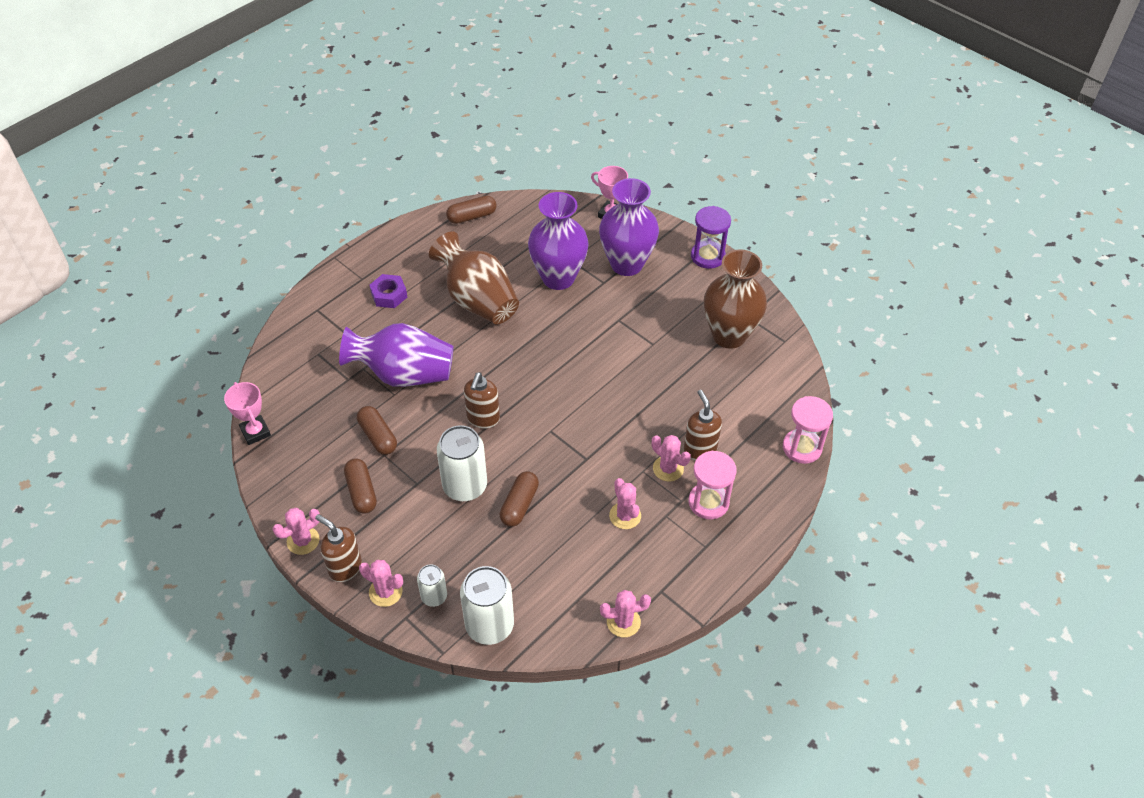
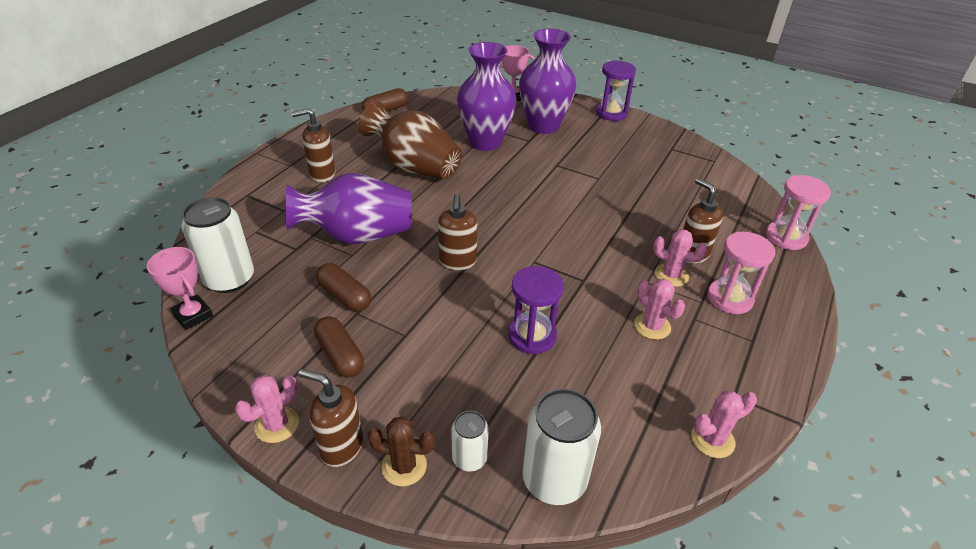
camera: 15 degrees left, 10 degrees down
pink cactus [359,560,403,607] -> brown cactus [367,416,435,486]
purple nut [369,274,407,308] -> brown soap dispenser [291,108,335,182]
white can [437,425,487,501] -> white can moved to [181,197,254,293]
brown capsule [500,471,539,527] -> purple hourglass [508,266,564,354]
brown vase [704,249,767,349] -> none

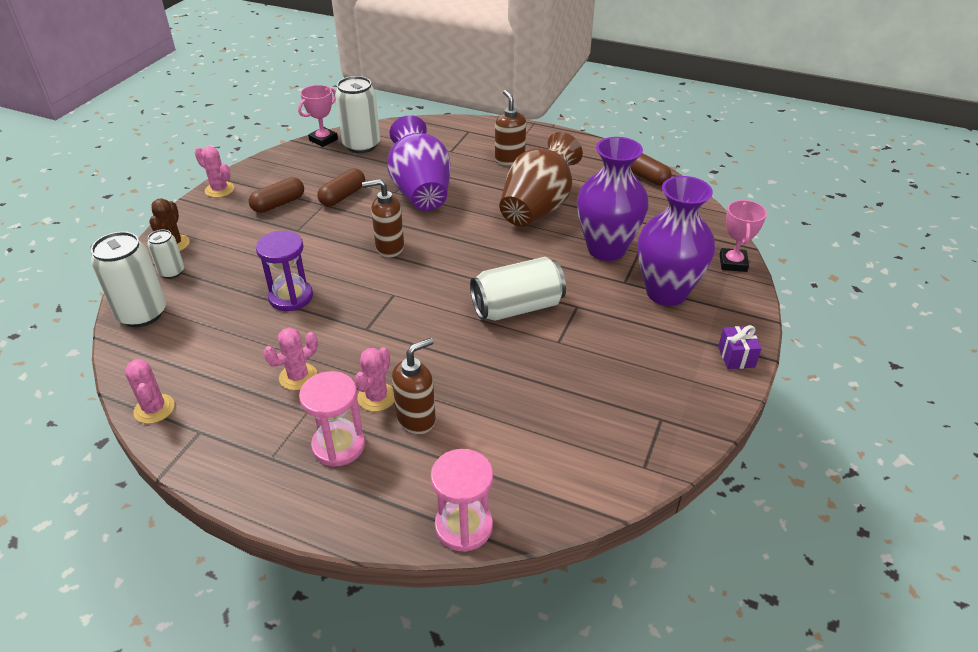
camera: 85 degrees right, 0 degrees up
brown soap dispenser [299,369,363,467] -> none
purple hourglass [596,60,636,121] -> purple gift [718,325,762,369]
none -> white can [470,257,566,321]

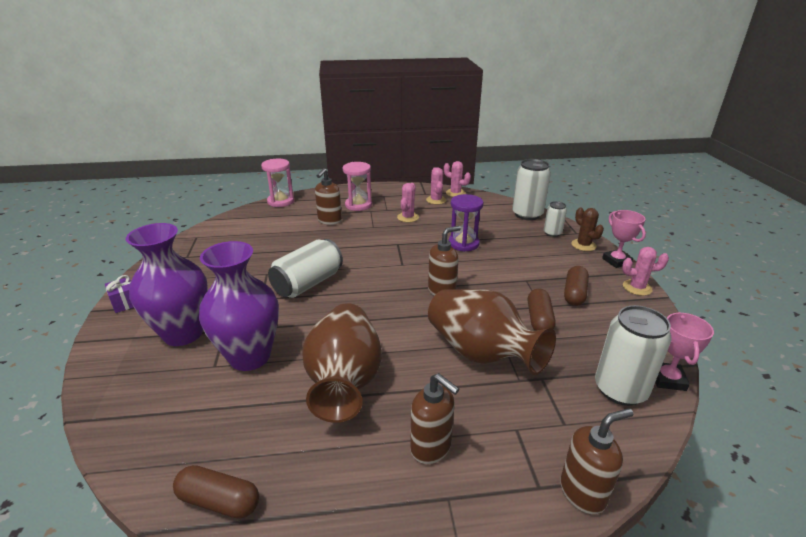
camera: 150 degrees right, 10 degrees down
pink cactus [355,347,395,412] -> pink cactus moved to [426,167,446,205]
purple vase [387,115,450,211] -> brown vase [428,289,556,375]
pink trophy [719,200,767,272] -> pink trophy moved to [602,210,646,268]
none -> brown soap dispenser [560,408,633,514]

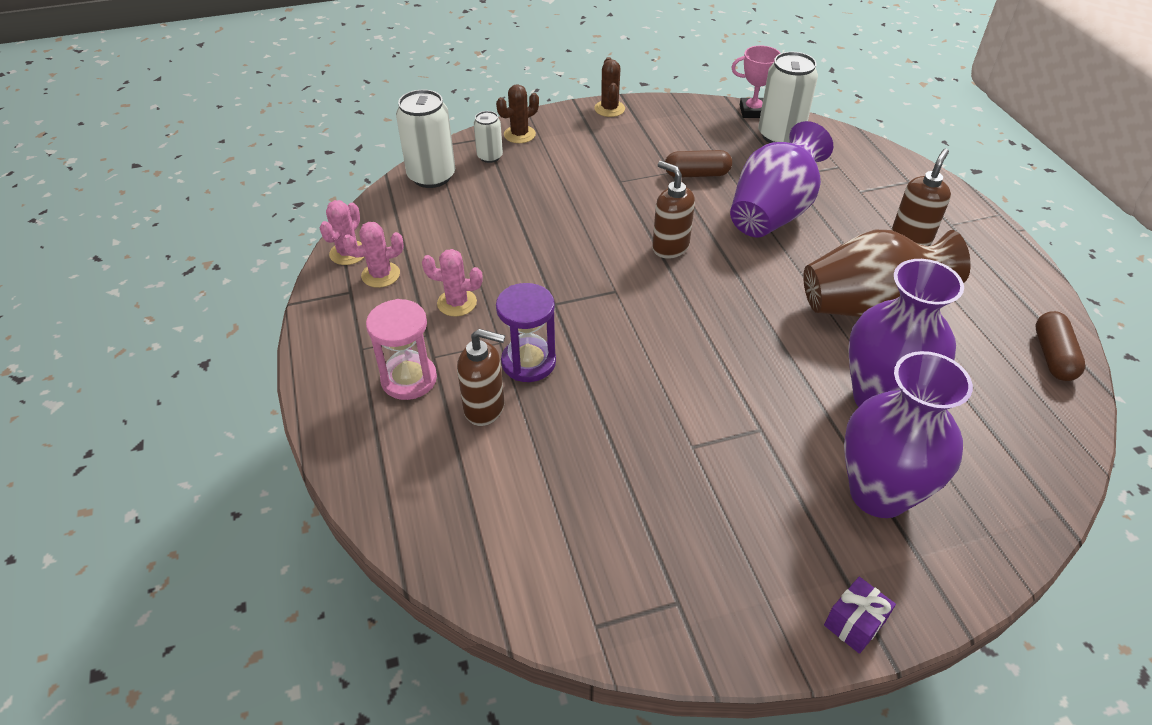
camera: 100 degrees left, 15 degrees up
pink hourglass [261,159,294,207] -> none
white can [268,239,343,298] -> none
brown vase [428,289,556,375] -> purple vase [730,121,833,237]
purple hourglass [448,194,484,252] -> purple hourglass moved to [496,283,556,382]
brown soap dispenser [560,408,633,514] -> none
brown capsule [564,266,589,306] -> none
pink trophy [602,210,646,268] -> none
pink cactus [622,247,669,296] -> brown cactus [594,57,625,117]

